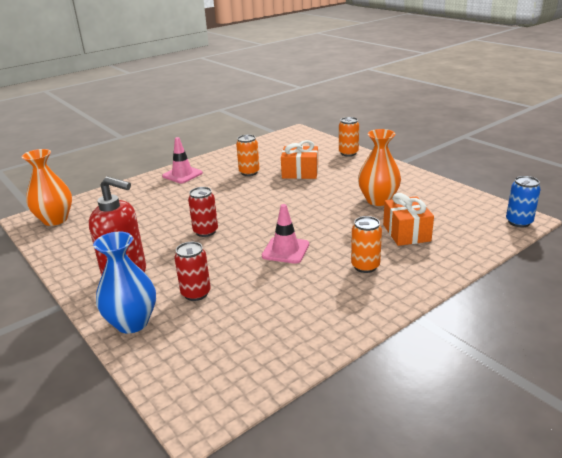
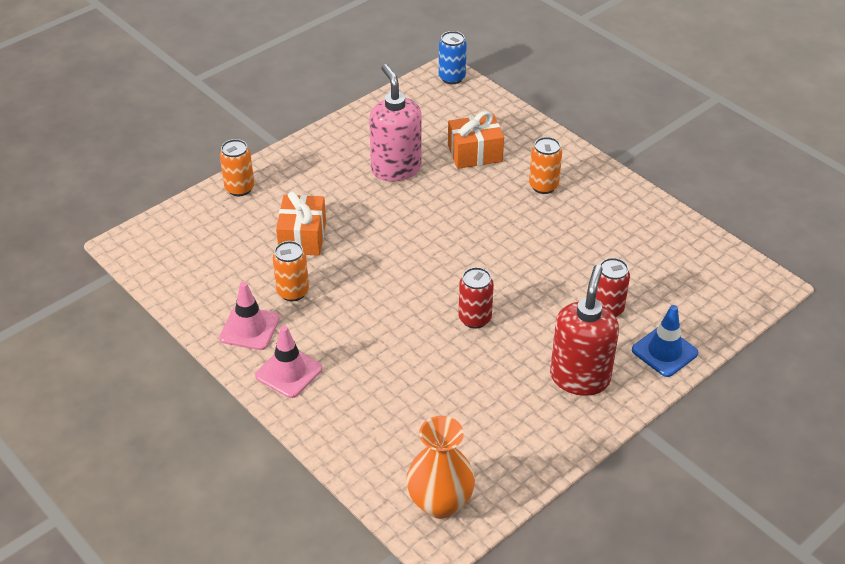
camera: 95 degrees left, 15 degrees up
blue vase [93,232,156,334] -> blue traffic cone [632,305,698,377]
pink traffic cone [262,204,309,264] -> pink traffic cone moved to [219,282,280,350]
orange vase [358,129,401,206] -> pink soap dispenser [369,64,422,181]

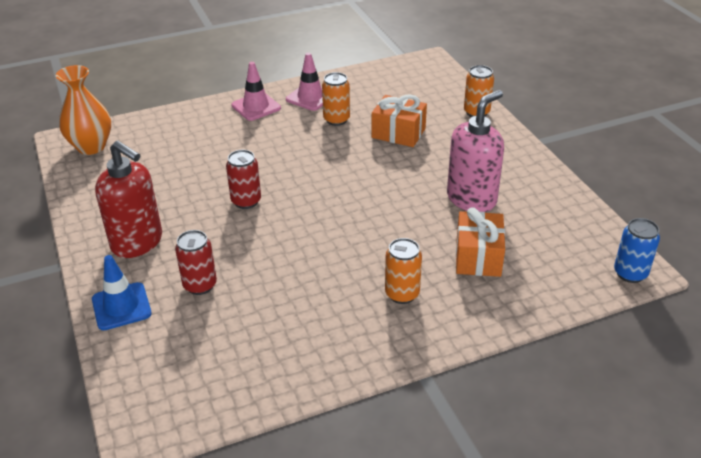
camera: 110 degrees right, 5 degrees down
pink soap dispenser [369,64,422,181] -> pink soap dispenser turned 45 degrees counterclockwise [447,90,504,212]

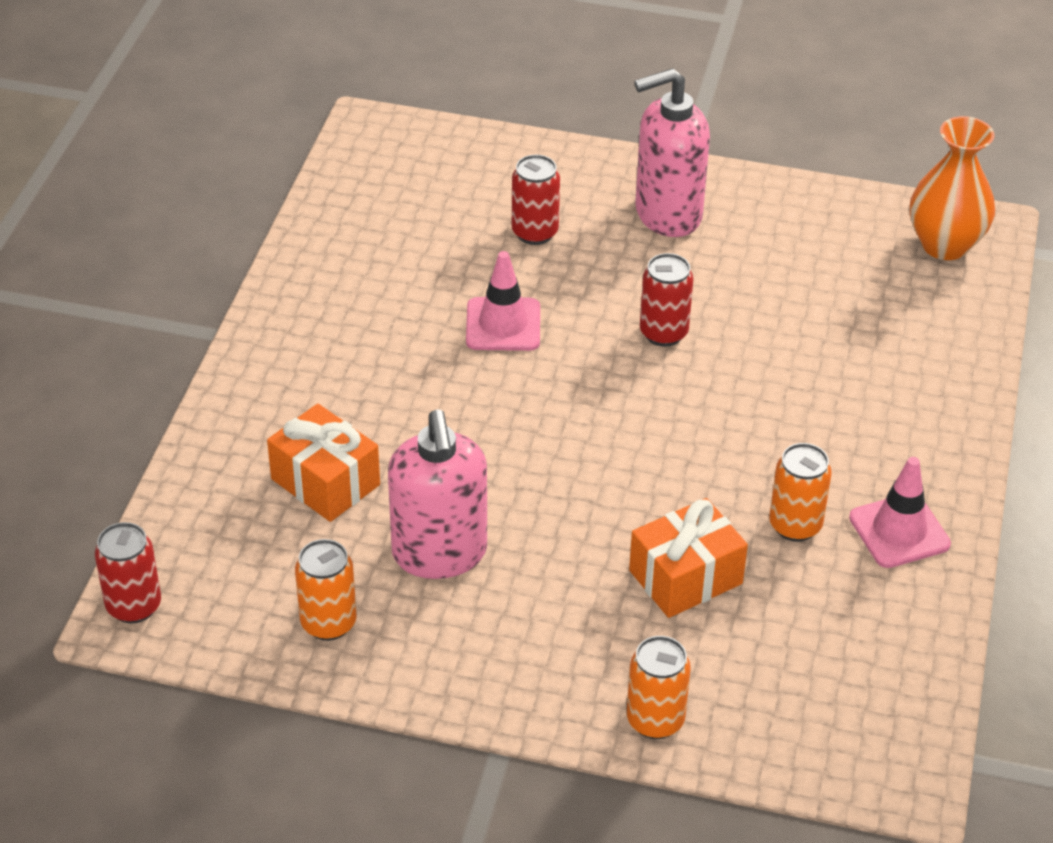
camera: 125 degrees right, 5 degrees up
blue traffic cone [92,255,152,330] -> none
red soap dispenser [95,140,162,258] -> pink soap dispenser [635,68,710,237]
pink traffic cone [231,62,281,121] -> pink traffic cone moved to [466,251,540,351]
orange can [385,238,422,304] -> orange can moved to [295,539,357,641]
blue can [614,218,660,283] -> red can [95,522,161,624]

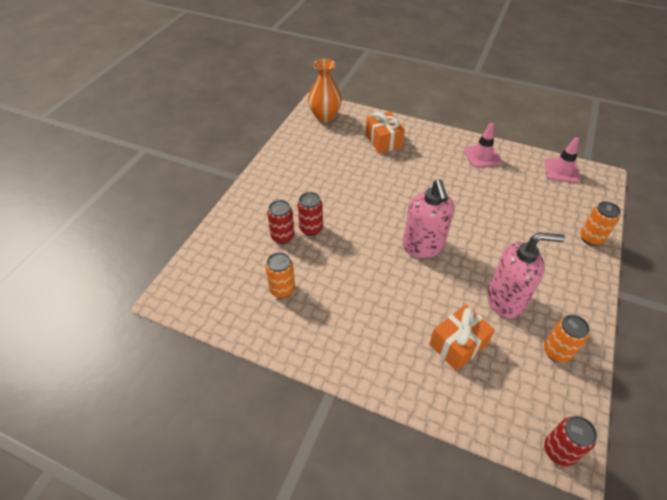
camera: 80 degrees left, 5 degrees up
pink traffic cone [466,251,540,351] -> pink traffic cone moved to [545,137,580,183]
orange gift [629,498,748,618] -> orange gift moved to [366,112,405,154]
pink soap dispenser [635,68,710,237] -> pink soap dispenser moved to [403,179,454,258]
red can [640,253,693,347] -> red can moved to [298,192,323,236]
orange can [769,443,832,542] -> orange can moved to [265,252,295,298]

